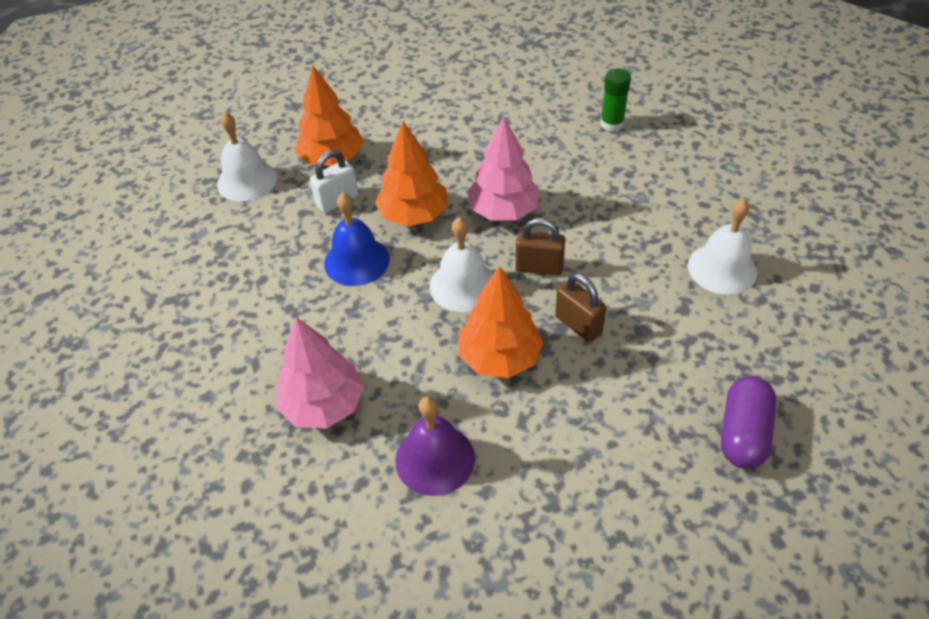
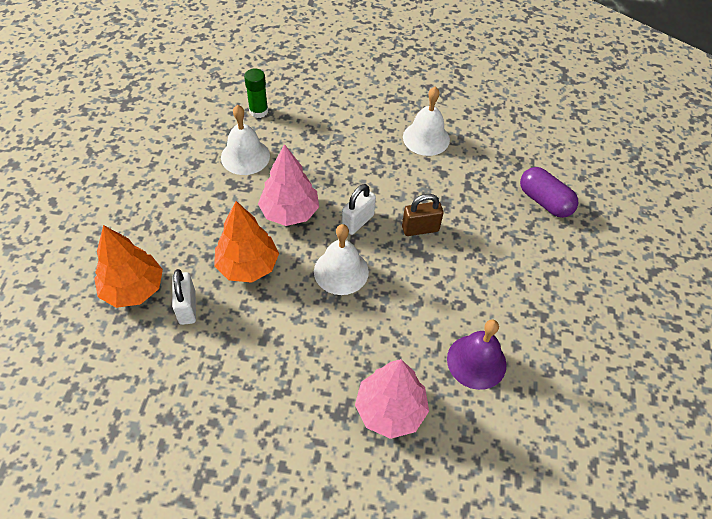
camera: 65 degrees left, 5 degrees up
white bell [217,112,277,202] -> white bell moved to [221,105,270,175]
blue bell [324,193,390,286] -> none
orange tree [459,266,543,378] -> none
brown padlock [515,218,565,276] -> white padlock [341,184,376,235]

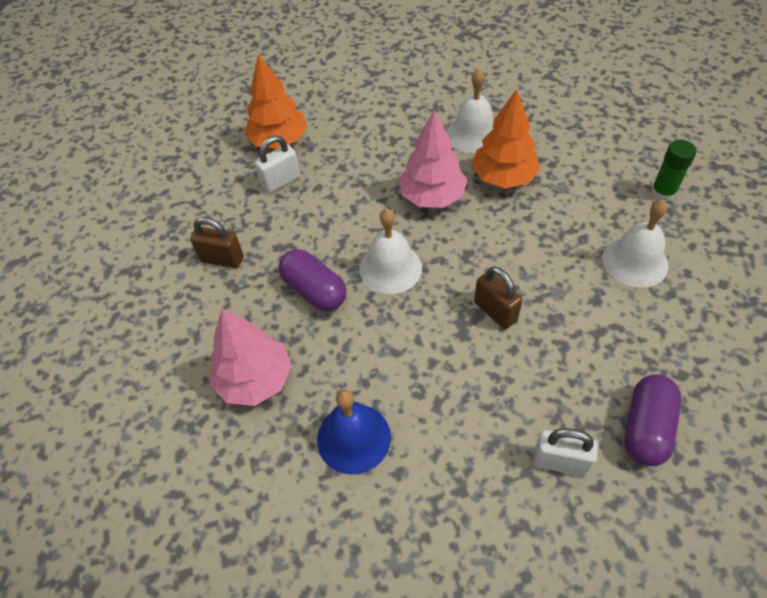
camera: 70 degrees right, 0 degrees up
orange tree [214,201,279,283] -> orange tree moved to [471,89,540,188]
green glue stick [244,68,268,118] -> green glue stick moved to [651,140,696,202]
white padlock [341,184,376,235] -> white padlock moved to [533,428,598,477]
purple bell [447,319,507,390] -> blue bell [317,389,391,475]
none -> brown padlock [190,217,244,268]
none -> purple capsule [278,249,346,311]

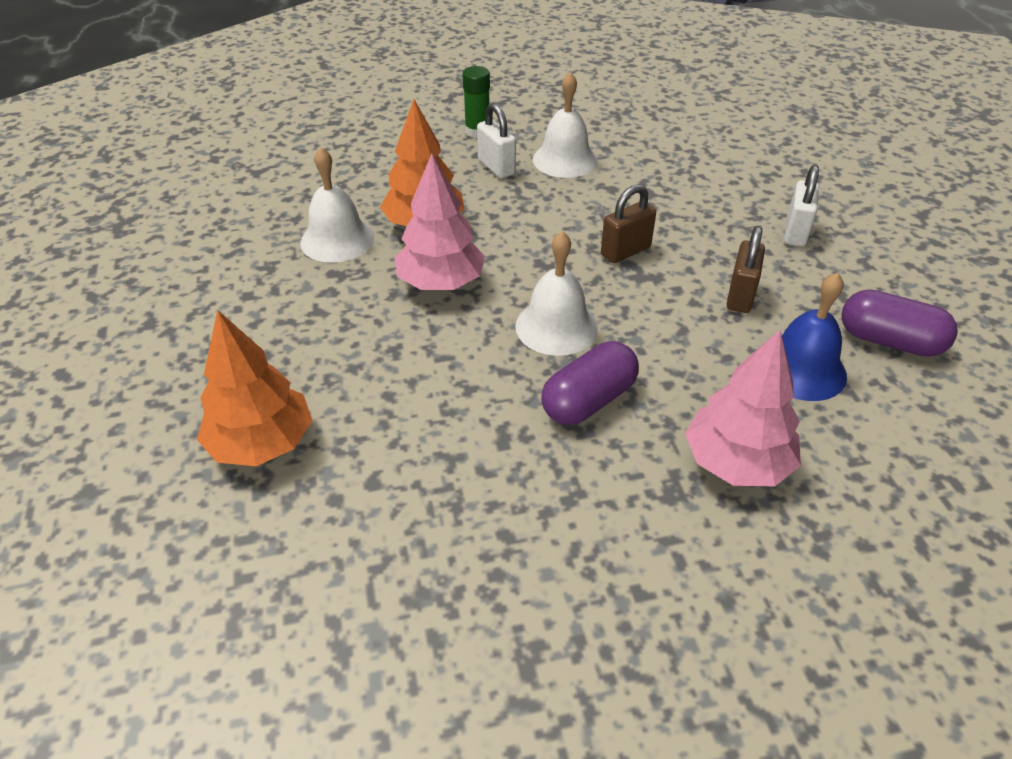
camera: 90 degrees left, 10 degrees down
brown padlock [190,217,244,268] -> brown padlock moved to [727,226,765,313]
white padlock [255,136,300,193] -> white padlock moved to [477,103,516,178]
purple capsule [624,374,682,466] -> purple capsule moved to [841,289,958,357]

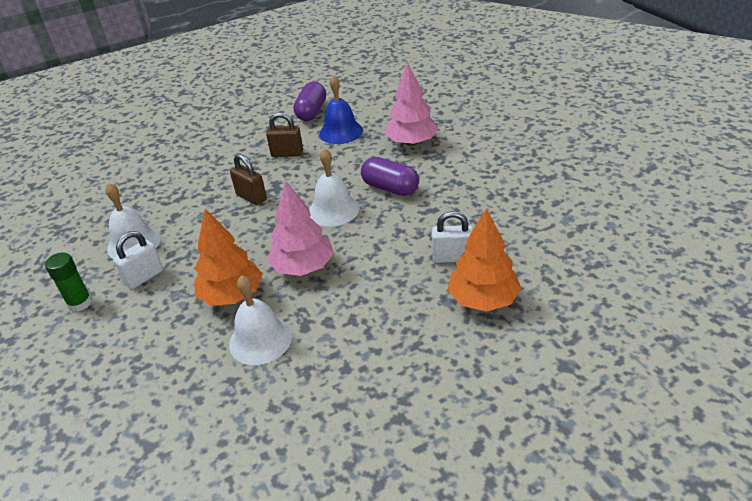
camera: 100 degrees left, 5 degrees down
white padlock [784,165,819,247] -> white padlock moved to [432,211,473,263]

